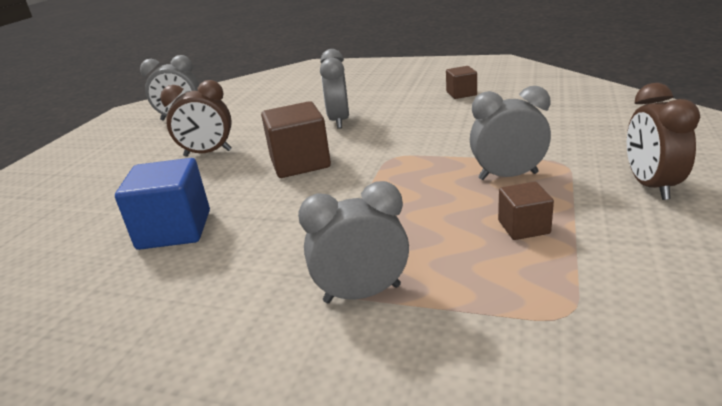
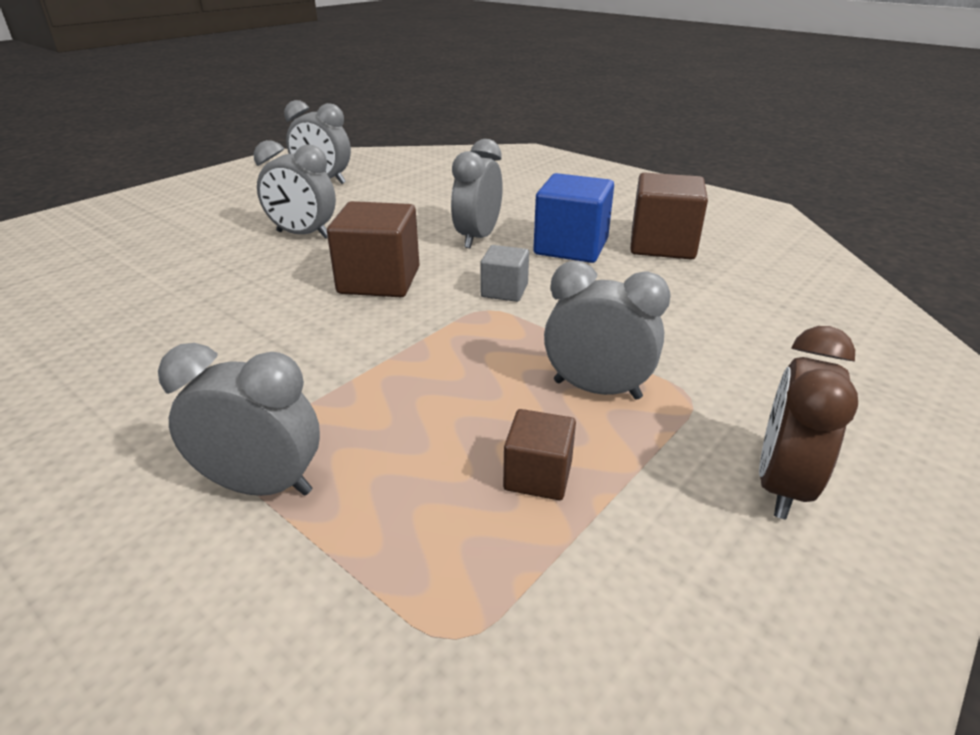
camera: 20 degrees right, 5 degrees up
blue cube [115,158,210,250] -> blue cube moved to [533,173,614,263]
brown clock [160,80,232,157] -> grey clock [254,140,336,239]
brown cube [446,66,477,99] -> brown cube [630,173,708,259], size x1.79
none -> grey cube [480,245,529,302]

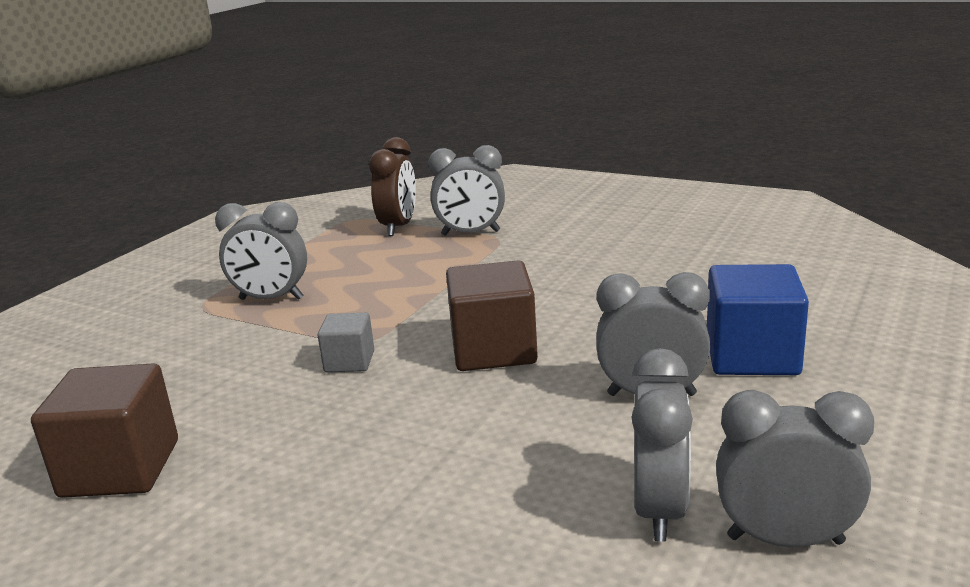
camera: 170 degrees right, 10 degrees down
grey clock [451,139,503,248] -> grey clock moved to [631,348,693,541]
brown cube [503,409,576,500] -> none
blue cube [533,173,614,263] -> blue cube moved to [707,264,809,375]
brown clock [759,326,858,519] -> brown clock moved to [369,137,416,236]

